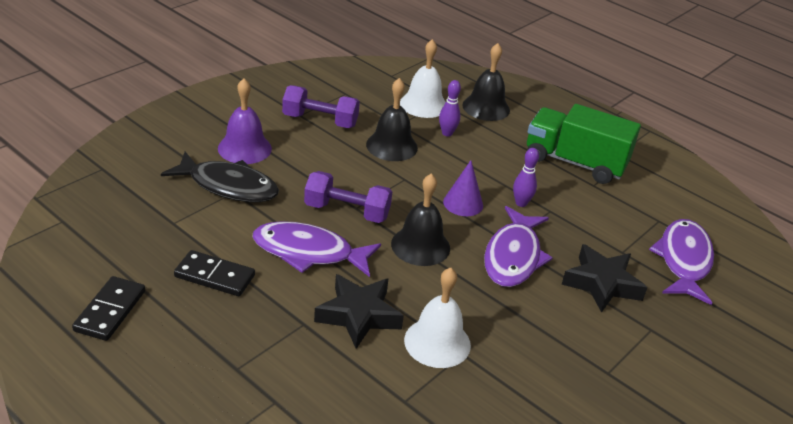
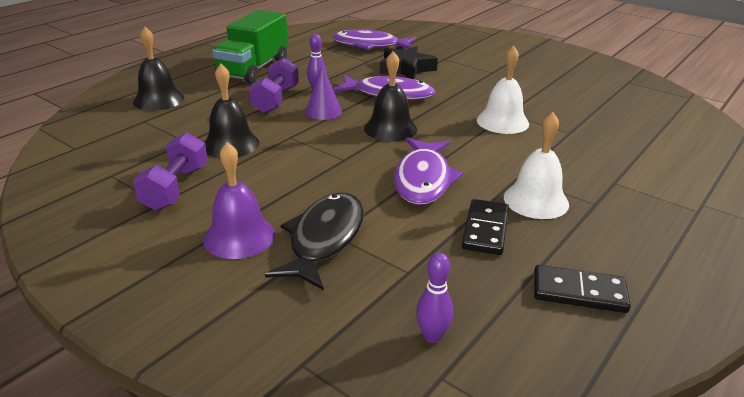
camera: 90 degrees left, 5 degrees down
purple dumbbell [304,171,392,223] -> purple dumbbell moved to [249,58,299,113]
black star [314,274,404,349] -> none
white bell [400,39,446,118] -> white bell moved to [504,112,569,219]
purple bowling pin [439,80,461,137] -> purple bowling pin moved to [416,253,453,343]

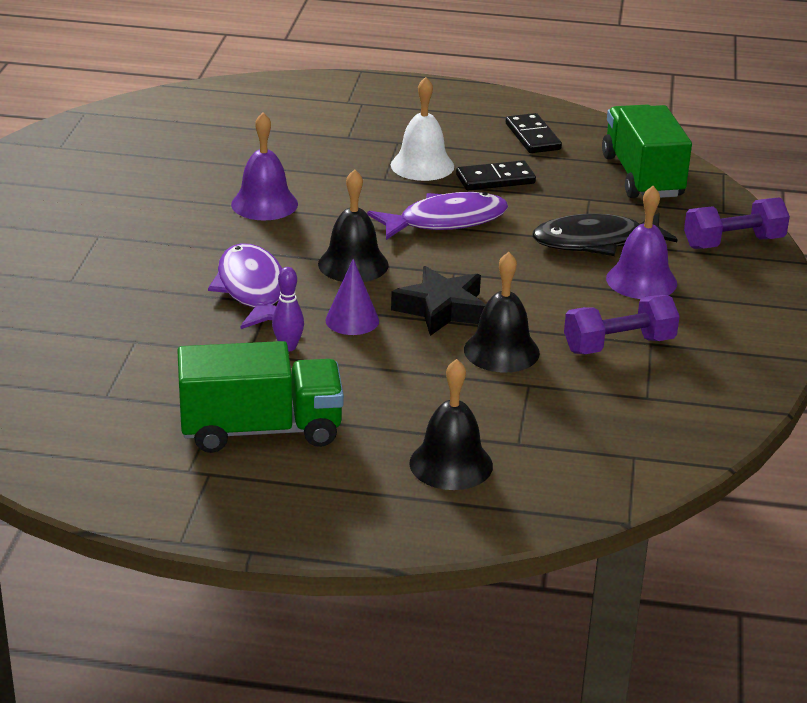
camera: 120 degrees left, 0 degrees up
purple dumbbell [249,58,299,113] -> purple dumbbell moved to [684,197,790,249]
purple fish [332,29,417,50] -> none
black star [380,46,438,79] -> black star moved to [391,266,486,336]
purple bowling pin [416,253,453,343] -> green truck [602,105,692,198]
white bell [477,46,529,134] -> purple bell [231,113,298,220]

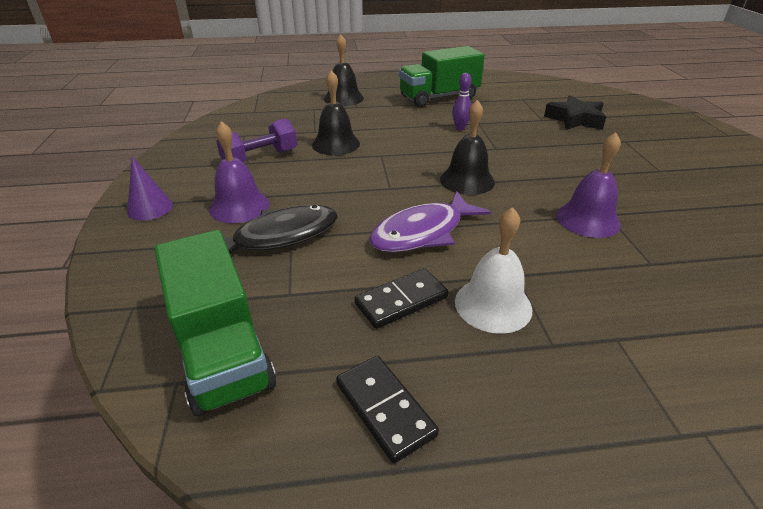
camera: 165 degrees right, 5 degrees up
purple fish [208,243,282,329] -> none
purple cone [325,259,379,335] -> purple cone moved to [127,157,173,221]
black star [391,266,486,336] -> black star moved to [544,95,606,130]
purple dumbbell [684,197,790,249] -> none

